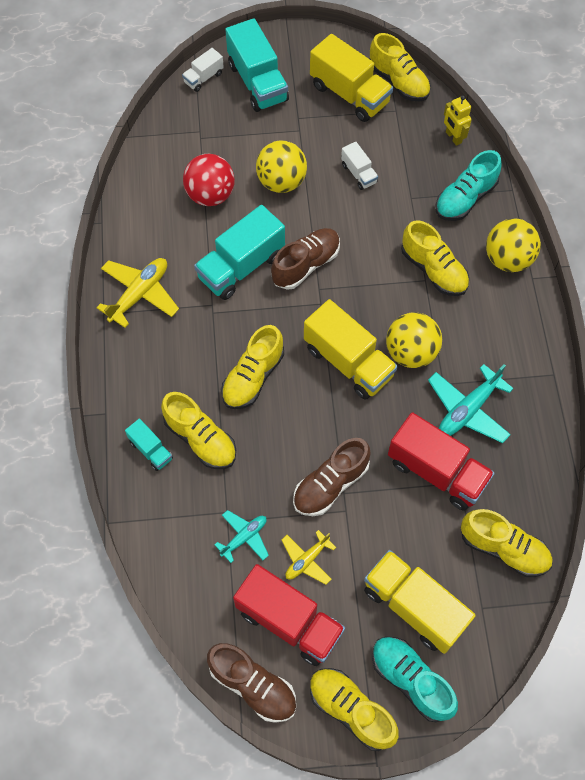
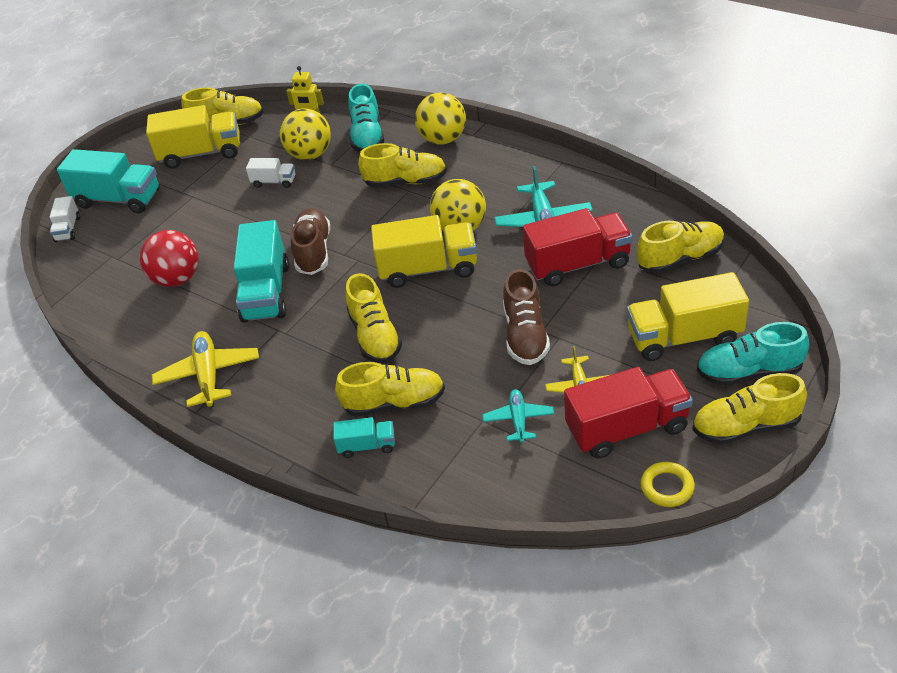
camera: 45 degrees left, 20 degrees down
brown shoe [207,643,296,723] -> yellow ring [641,462,695,507]
yellow ball [256,140,307,193] -> yellow ball moved to [280,108,331,160]

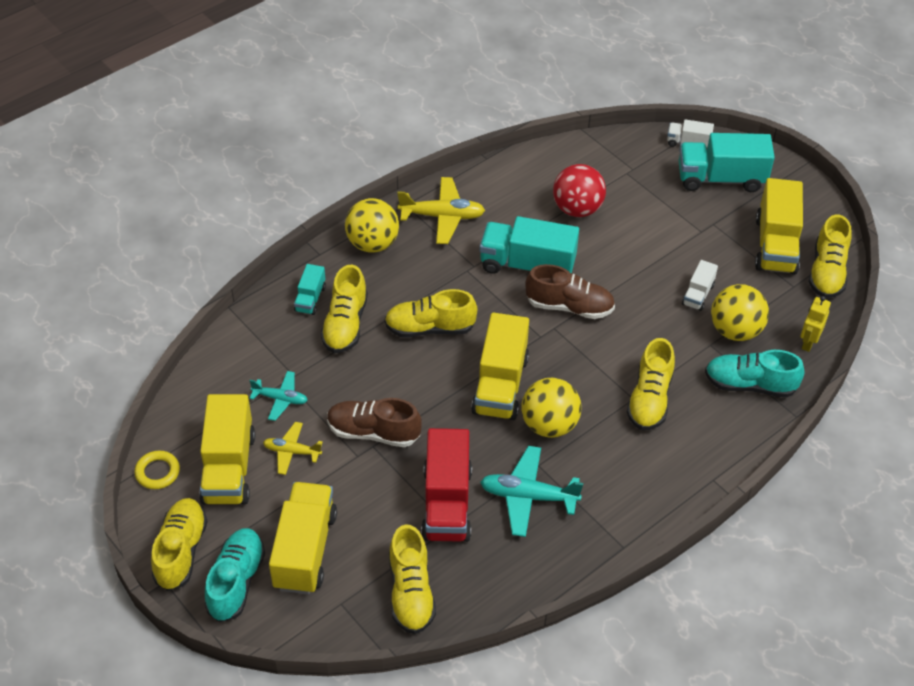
camera: 100 degrees right, 5 degrees up
turquoise truck [57,149,160,213] -> turquoise truck turned 60 degrees clockwise [679,133,775,192]
yellow ball [415,93,466,145] -> yellow ball moved to [345,198,399,253]
red truck [564,367,693,459] -> yellow truck [199,394,255,504]

